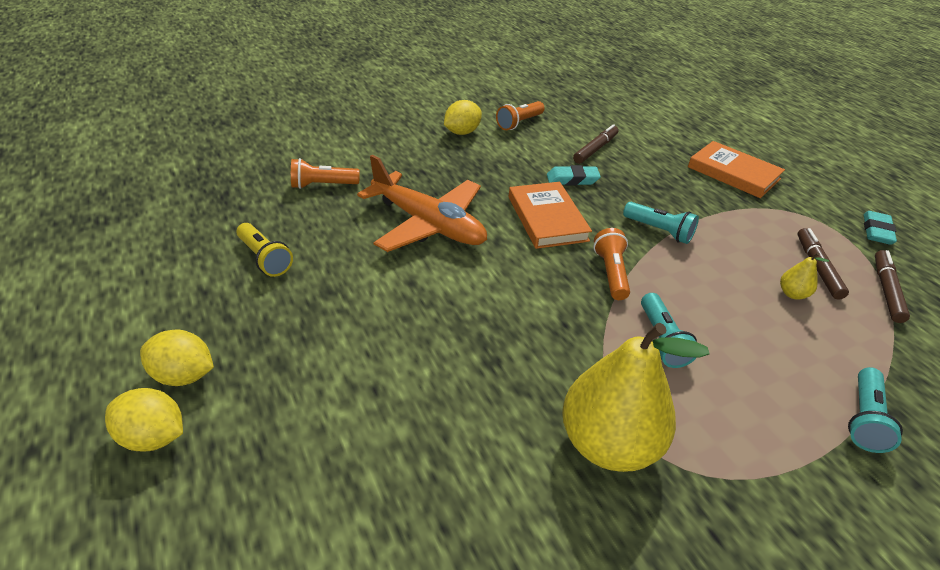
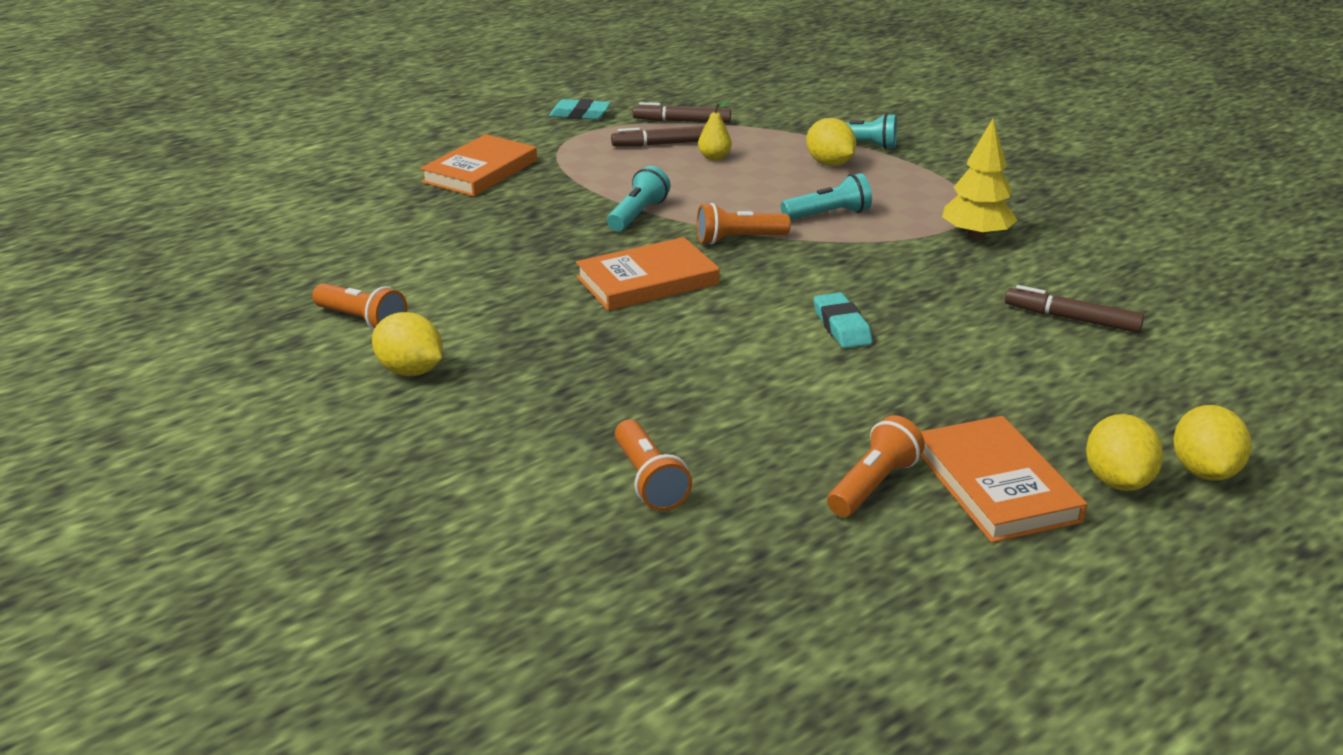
camera: 100 degrees left, 10 degrees down
yellow flashlight [236,223,293,277] -> orange flashlight [827,415,925,517]
orange plane [357,155,487,252] -> none
turquoise eraser [547,165,601,185] -> turquoise eraser moved to [814,292,872,348]
yellow pear [562,323,710,472] -> yellow tree [942,119,1018,240]
brown marker [573,124,618,164] -> brown marker moved to [1005,285,1144,333]
none -> yellow lemon [806,118,856,166]
none -> orange book [920,416,1087,543]

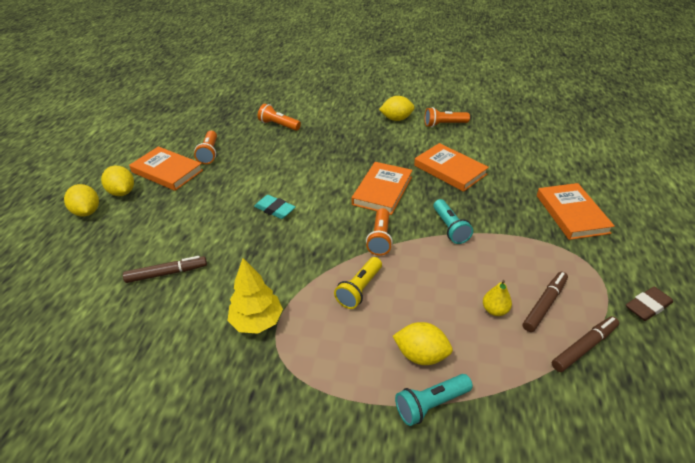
camera: 140 degrees right, 10 degrees up
turquoise eraser [549,99,611,120] -> brown eraser [626,287,673,321]
orange flashlight [696,203,791,245] -> orange flashlight turned 150 degrees clockwise [366,208,393,256]
turquoise flashlight [781,173,872,220] -> yellow flashlight [334,257,382,309]
none -> orange book [414,143,489,192]

